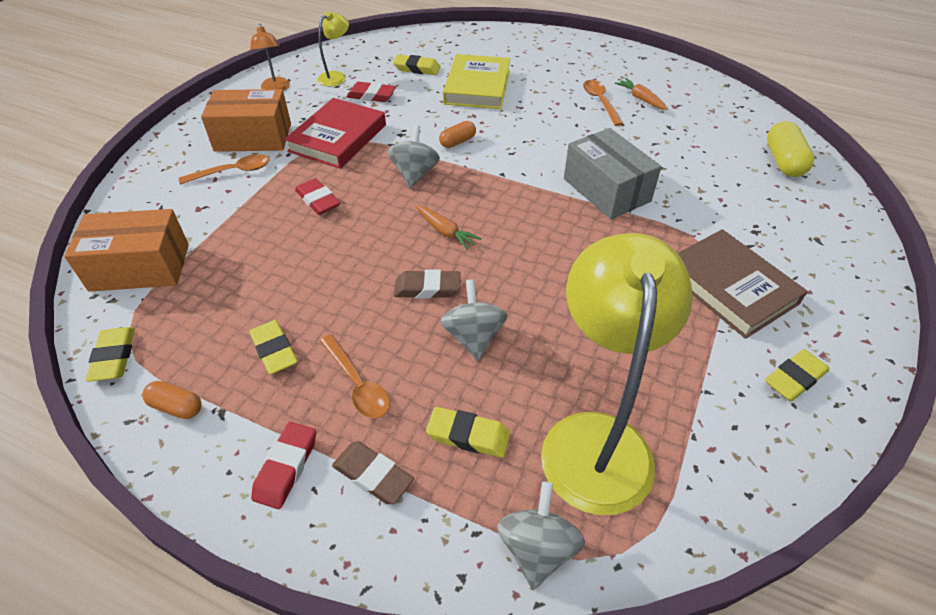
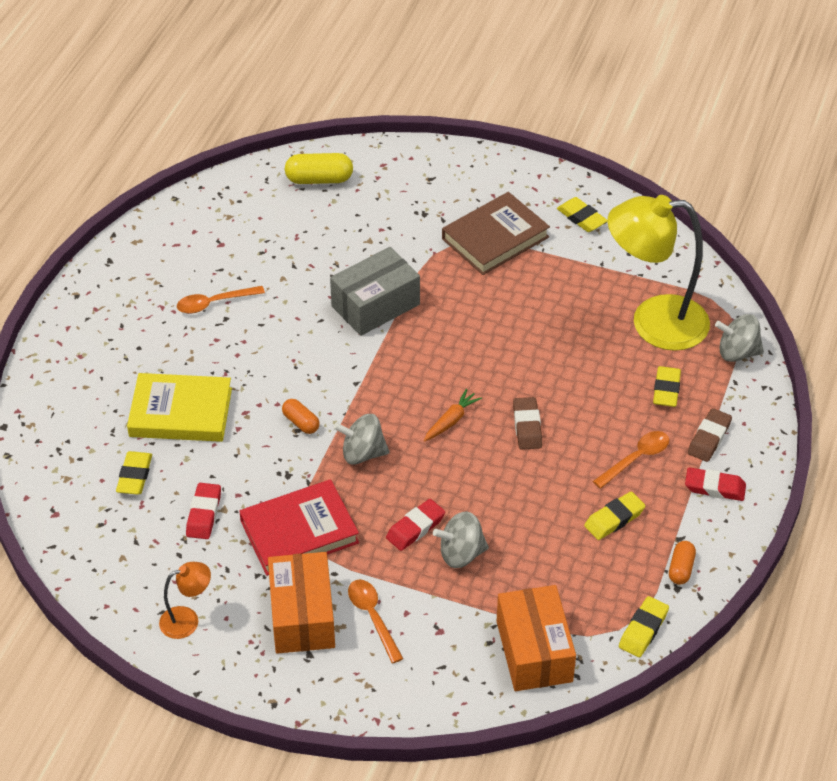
camera: 95 degrees left, 0 degrees up
yellow eraser [85,327,135,382] -> yellow eraser turned 45 degrees counterclockwise [619,596,669,657]
red book [284,98,386,169] -> red book turned 45 degrees counterclockwise [239,479,359,576]
yellow lamp [317,12,349,87] -> none
grey spinning top [440,279,507,361] -> grey spinning top moved to [433,511,489,568]
orange carrot [615,78,668,110] -> none

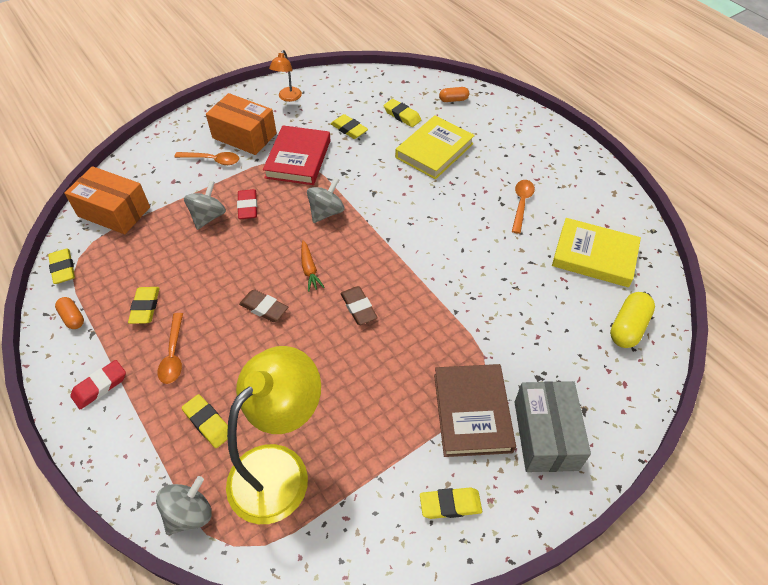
camera: 125 degrees right, 5 degrees up
red eraser [186,483,221,539] -> yellow eraser [331,114,368,139]
orange capsule [282,399,320,434] -> orange capsule moved to [439,87,469,102]
grey box [330,247,420,336] -> grey box moved to [515,381,591,472]
brown eraser [688,408,732,462] -> brown eraser moved to [341,286,378,325]
none -> yellow book [552,218,641,287]

